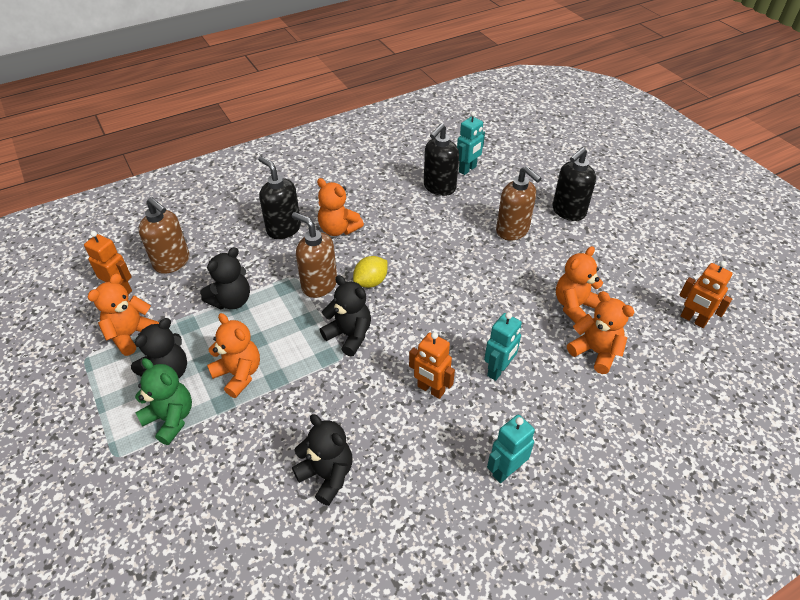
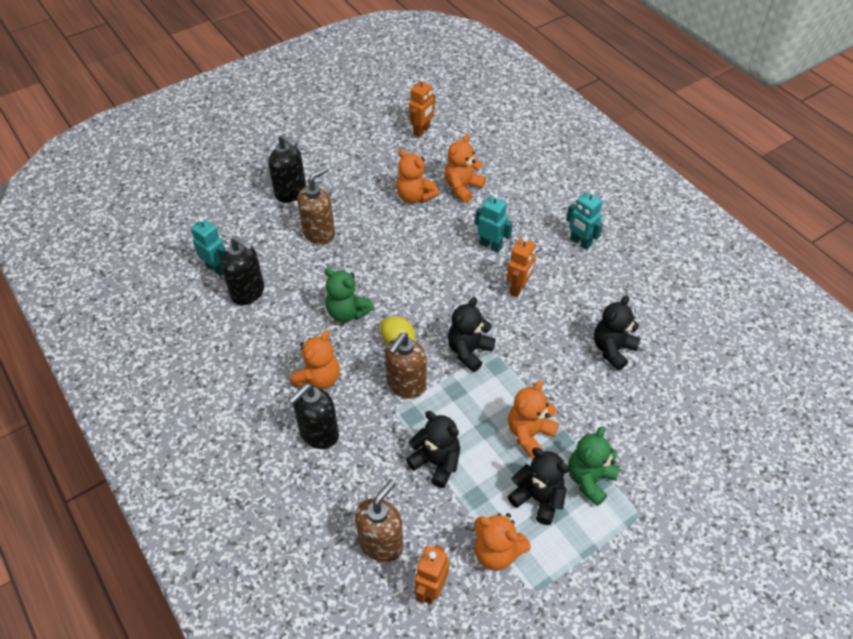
camera: 95 degrees left, 5 degrees up
none -> green teddy bear [324,268,374,322]

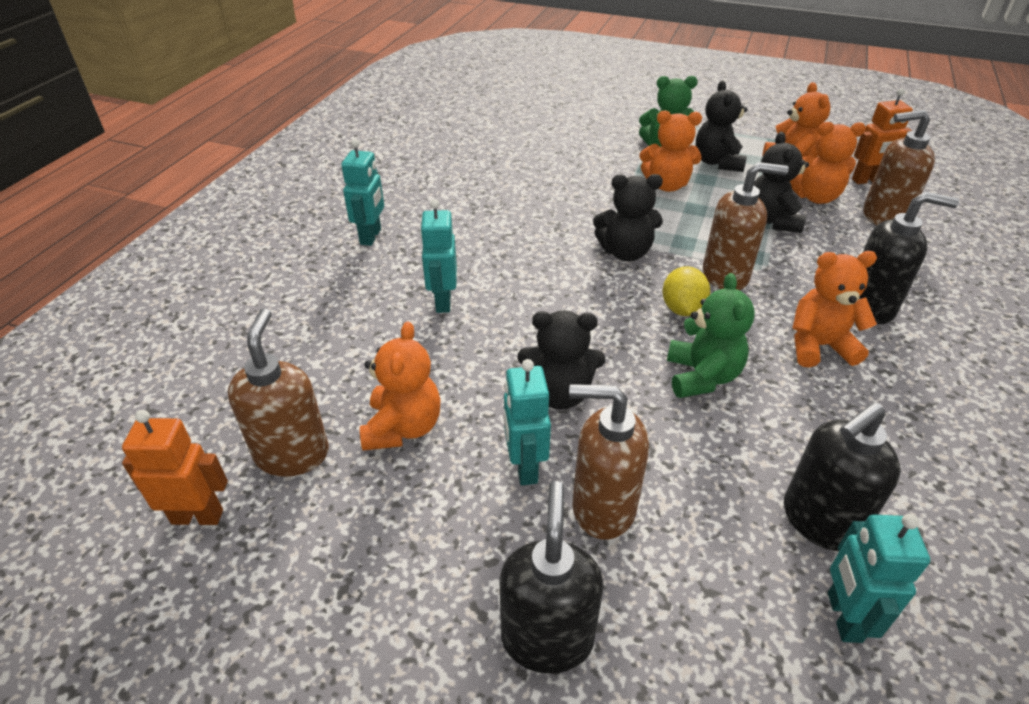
camera: 125 degrees left, 10 degrees down
black soap dispenser [221,236,264,305] -> black soap dispenser turned 120 degrees counterclockwise [784,402,901,551]
orange teddy bear [444,134,486,203] -> orange teddy bear moved to [790,122,866,204]
orange robot [506,237,536,297] -> none
black teddy bear [594,295,641,371] -> black teddy bear moved to [517,310,605,410]
none -> brown soap dispenser [228,308,329,477]
none -> turquoise robot [504,359,551,485]

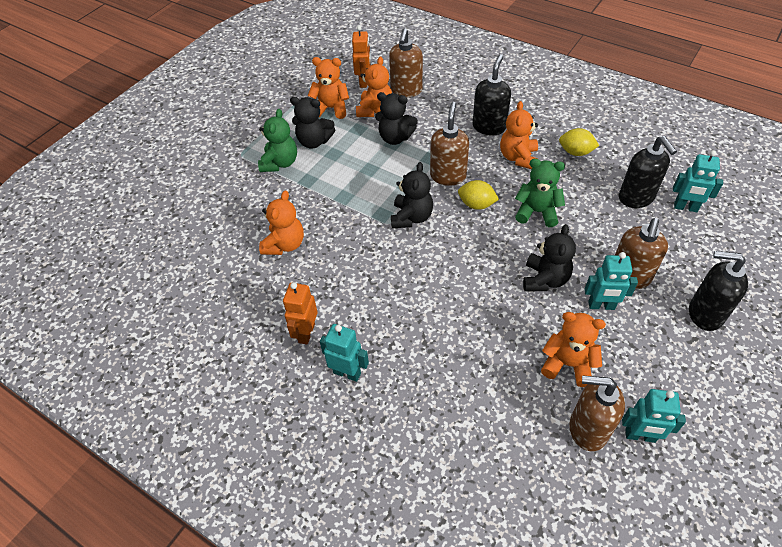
camera: 75 degrees left, 10 degrees up
orange robot [122,410,228,525] -> orange robot moved to [283,282,318,345]
turquoise robot [420,199,457,313] -> turquoise robot moved to [622,389,686,443]
orange teddy bear [640,110,702,192] -> orange teddy bear moved to [259,191,304,255]
none -> yellow lemon [559,128,599,156]

